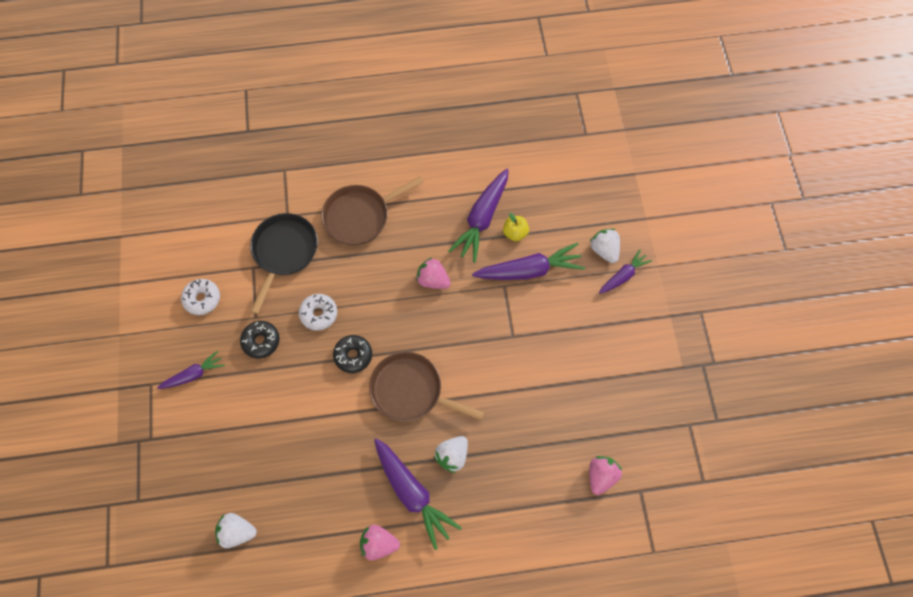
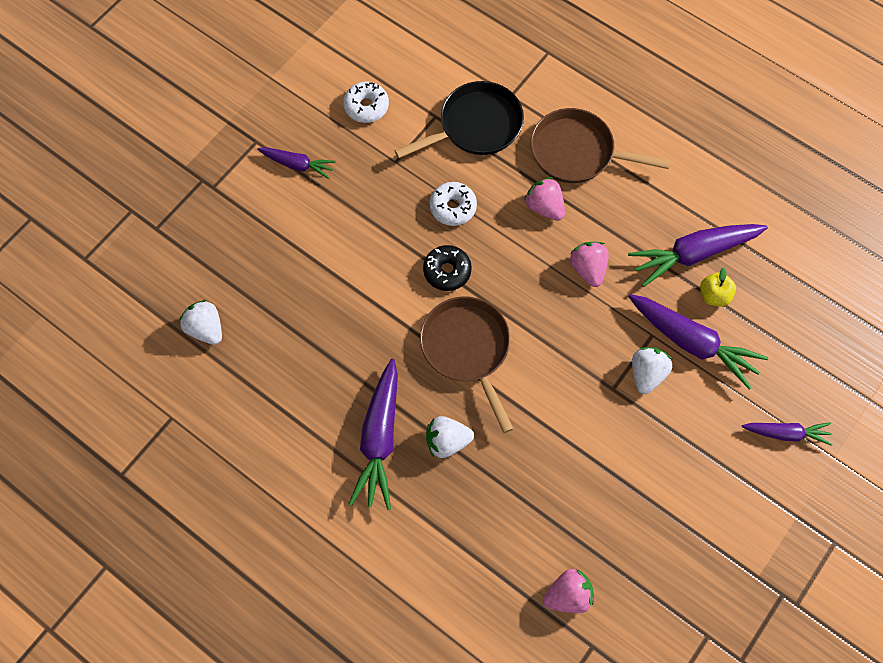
camera: 45 degrees right, 0 degrees up
black donut [240,321,280,358] -> none
pink strawberry [360,525,400,560] -> pink strawberry moved to [524,177,565,221]
white strawberry [590,229,620,263] -> white strawberry moved to [632,347,673,394]

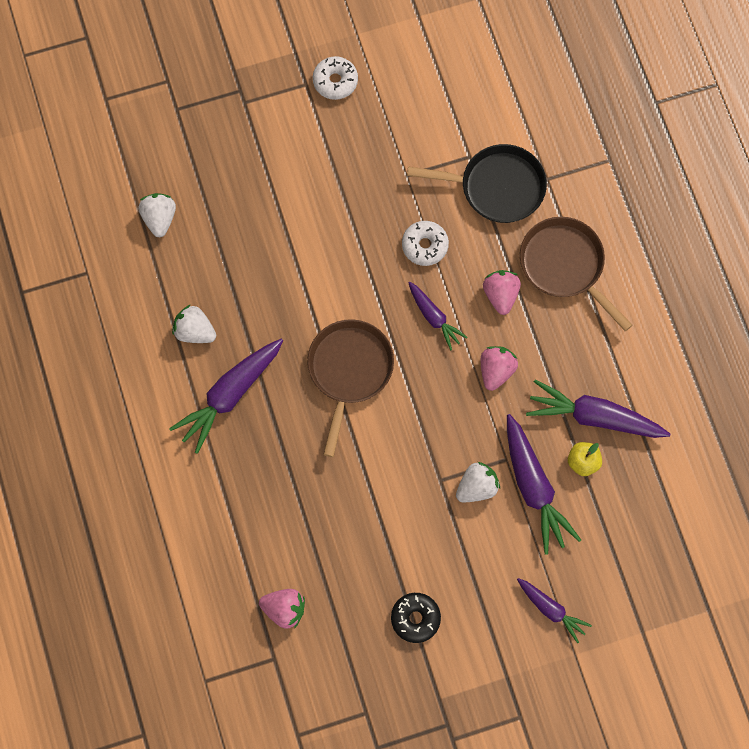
camera: 35 degrees right, 5 degrees up
purple carrot [257,147,336,179] -> purple carrot moved to [408,282,468,350]
white donut [343,81,389,123] -> white donut moved to [313,56,358,100]
black donut [423,245,472,291] -> black donut moved to [391,593,441,643]
white strawberry [426,416,474,458] -> white strawberry moved to [172,304,216,343]

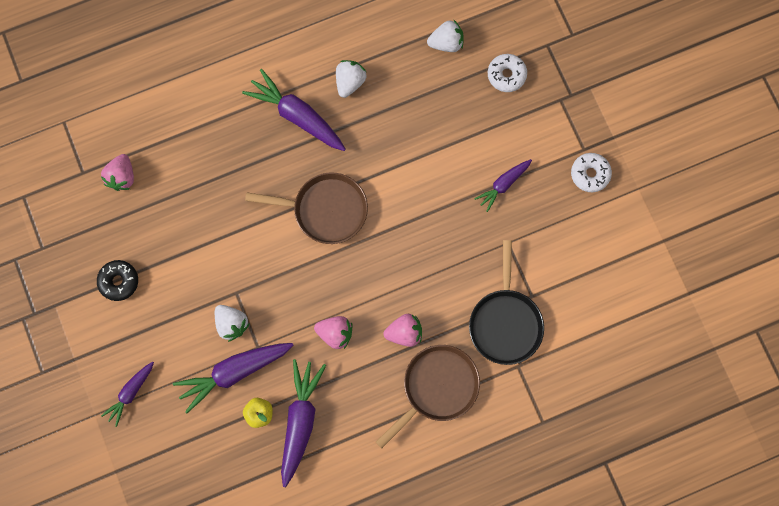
camera: 85 degrees right, 5 degrees up
white donut [402,221,449,266] -> white donut moved to [488,54,527,92]
purple carrot [408,282,468,350] -> purple carrot moved to [474,159,532,212]

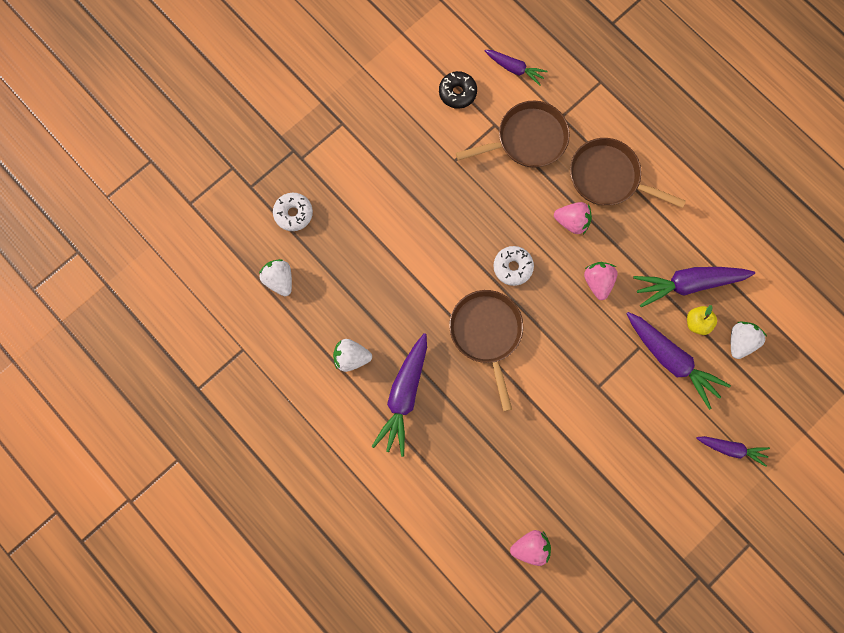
camera: 110 degrees left, 0 degrees up
black donut [97,260,138,301] -> black donut moved to [439,71,477,109]
white strawberry [215,305,250,342] -> white strawberry moved to [731,321,767,359]
pink strawberry [384,314,422,347] -> pink strawberry turned 135 degrees clockwise [554,202,592,234]
black pan [469,240,544,365] -> brown pan [456,101,570,168]
purple carrot [474,159,532,212] -> purple carrot moved to [485,50,548,86]
white donut [571,153,612,192] -> white donut moved to [493,246,534,286]

